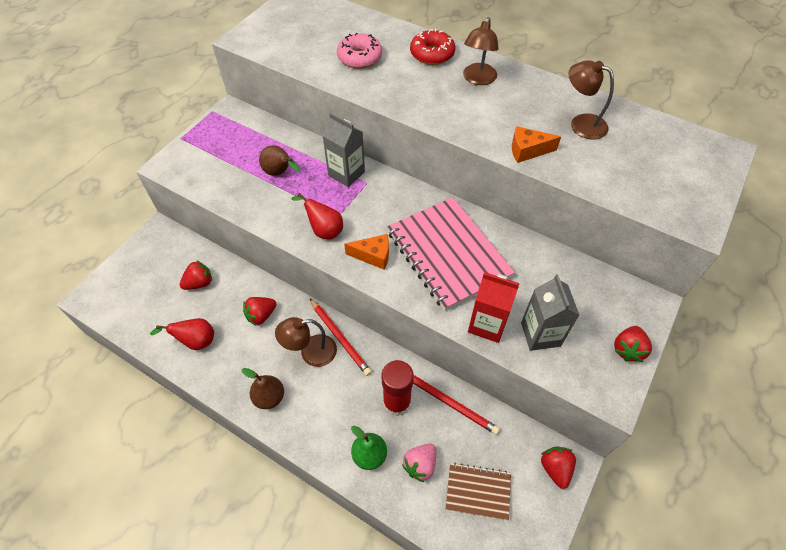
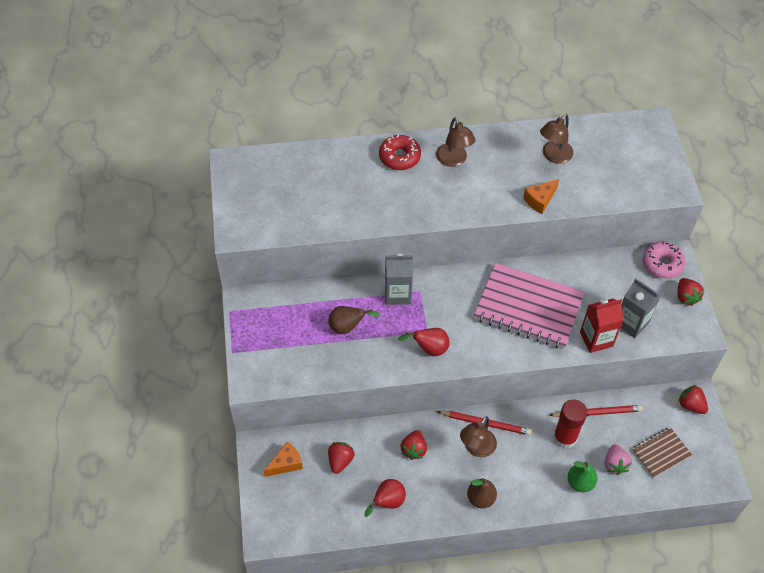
camera: 40 degrees left, 0 degrees up
pink donut [337,33,382,69] -> pink donut moved to [642,242,685,279]
orange cheese [344,234,389,270] -> orange cheese moved to [264,441,303,477]
brown lamp [569,60,614,140] -> brown lamp turned 45 degrees counterclockwise [540,114,573,164]

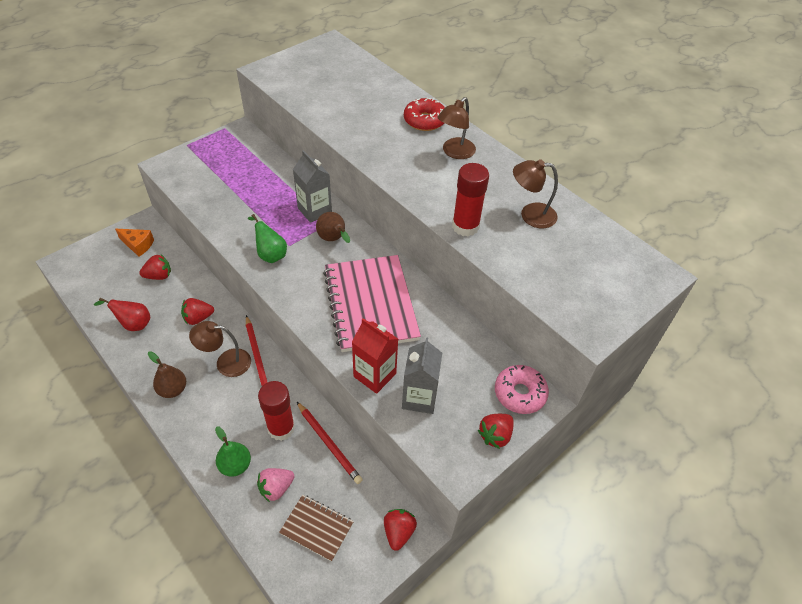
camera: 55 degrees right, 5 degrees down
brown pear [328,306,380,334] -> brown pear moved to [316,212,350,243]
red pear [398,328,450,356] -> green pear [248,214,287,263]
orange cheese [523,179,559,214] -> red glue stick [452,163,489,237]

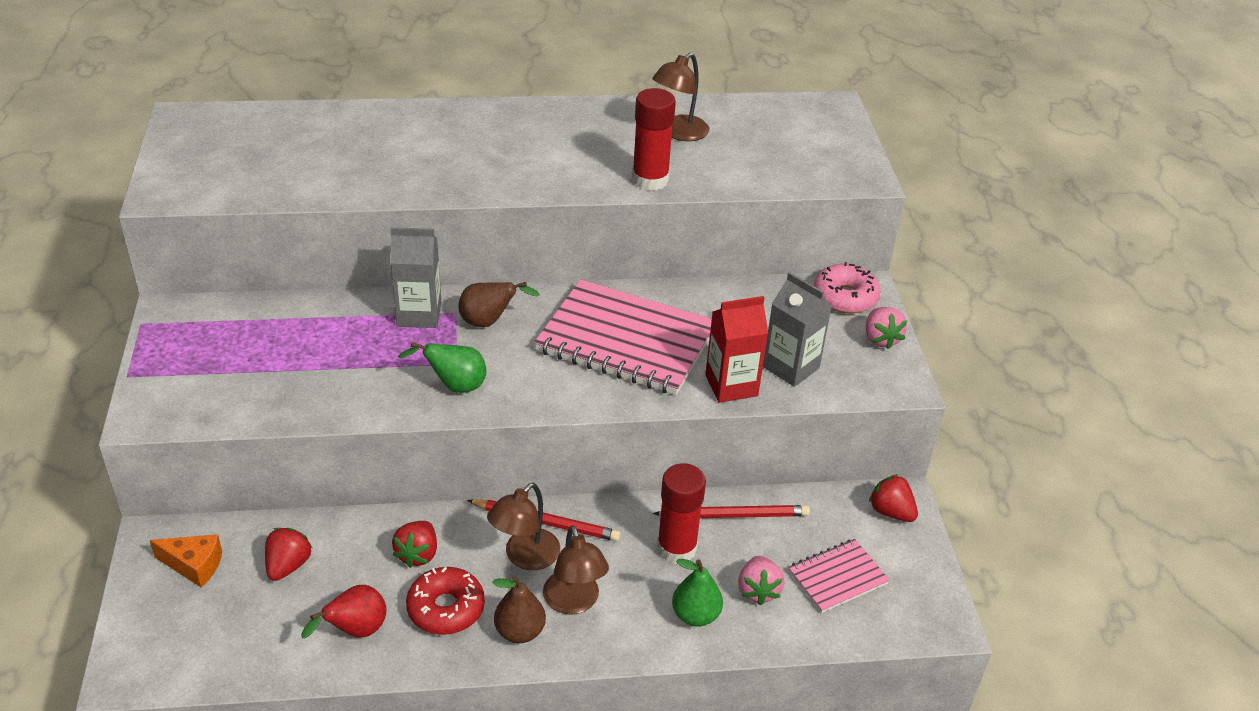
camera: 55 degrees left, 10 degrees down
orange cheese [115,229,154,257] -> orange cheese turned 45 degrees clockwise [150,534,222,587]
brown notebook [279,495,354,562] -> pink notebook [788,539,890,613]
red donut [404,98,445,131] -> red donut moved to [406,567,485,635]
brown lamp [438,97,476,159] -> brown lamp moved to [543,525,609,615]
red strawberry [478,414,514,449] -> pink strawberry [866,307,907,349]

